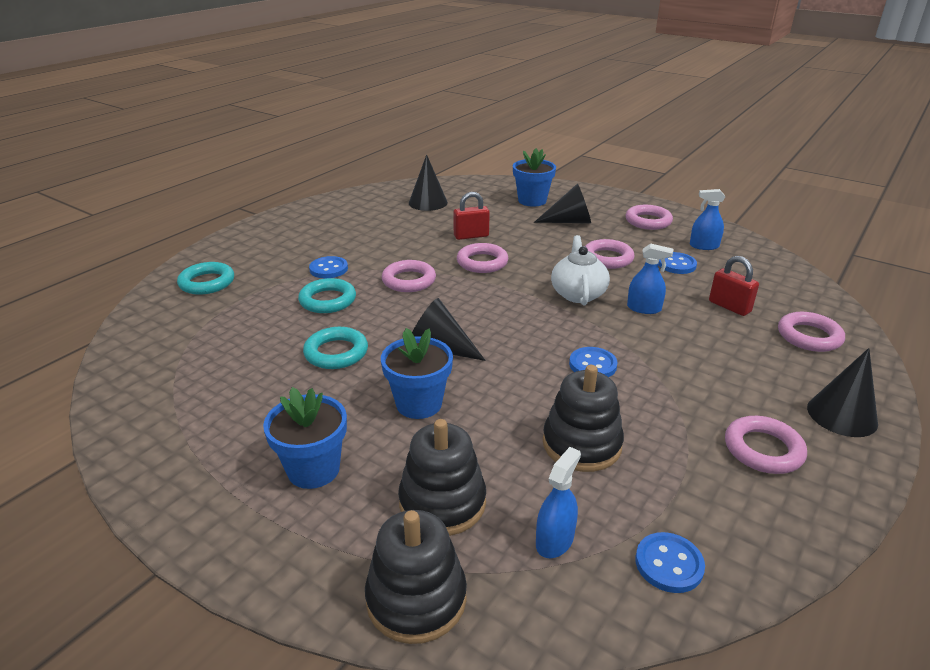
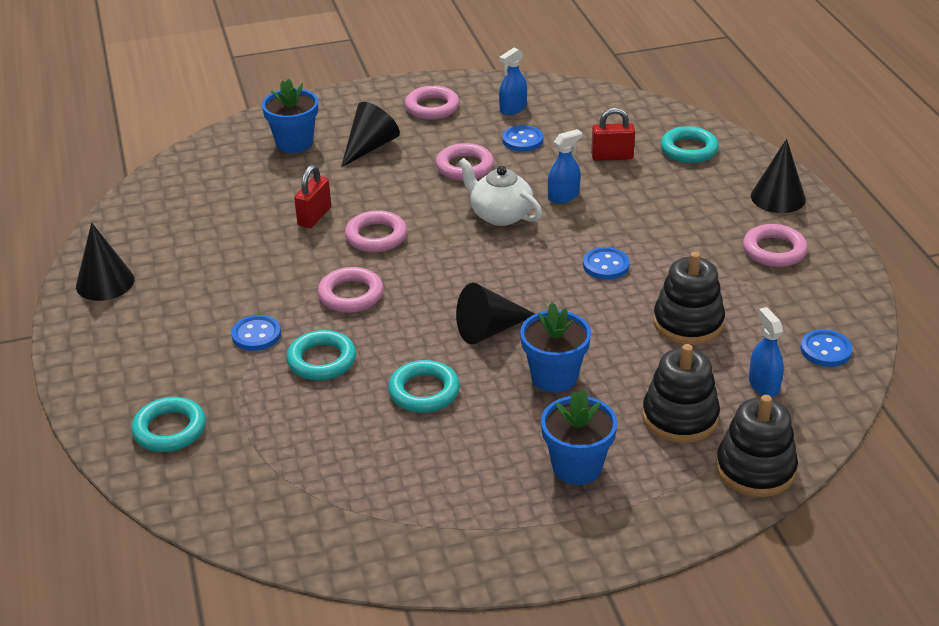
camera: 50 degrees left, 5 degrees up
black cone [409,154,448,211] -> black cone moved to [76,223,135,301]
pink ring [778,312,845,352] -> turquoise ring [661,126,719,163]

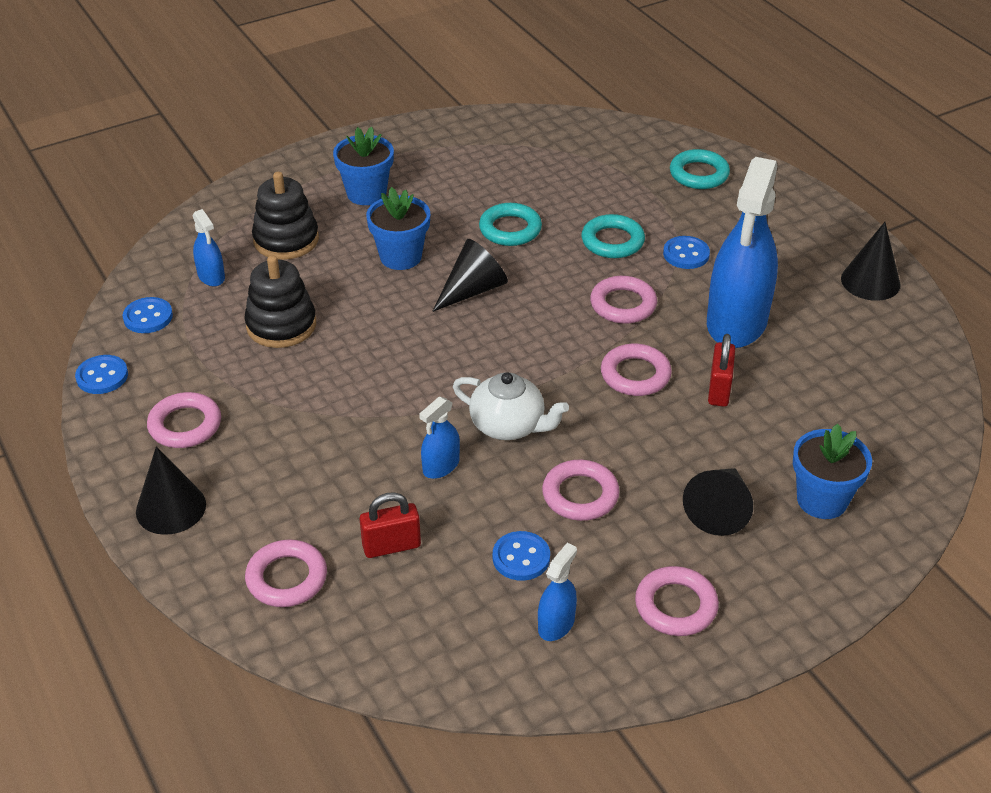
camera: 165 degrees right, 5 degrees up
blue button [583,247,630,280] -> blue button moved to [75,355,128,394]
turquoise ring [661,126,719,163] -> pink ring [245,539,327,607]
black stacking toy [716,395,798,497] -> none
none -> blue spray bottle [707,157,778,348]

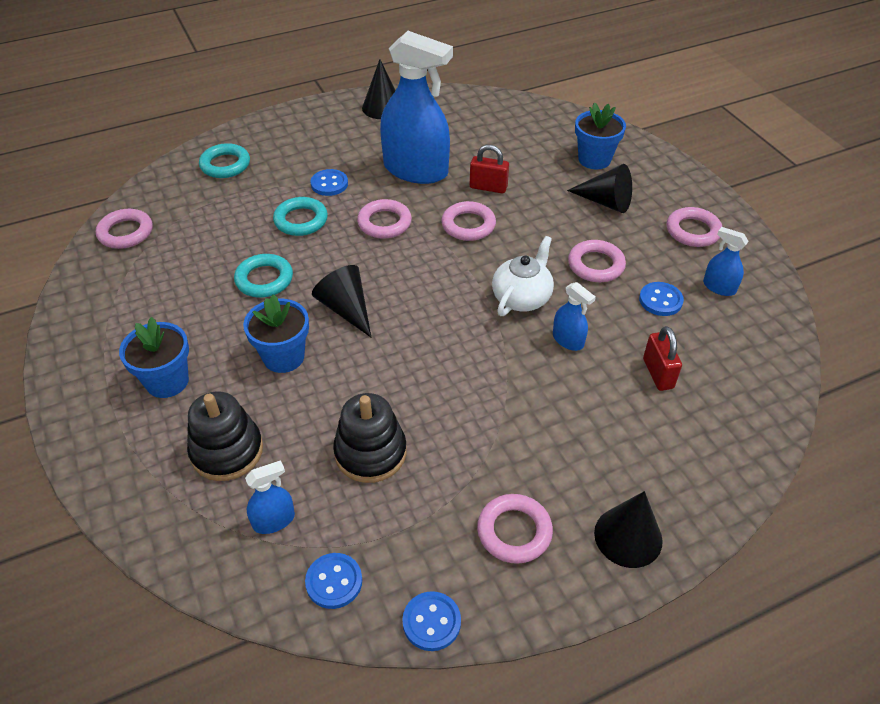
camera: 85 degrees left, 5 degrees up
pink ring [245,539,327,607] -> pink ring moved to [96,209,152,249]

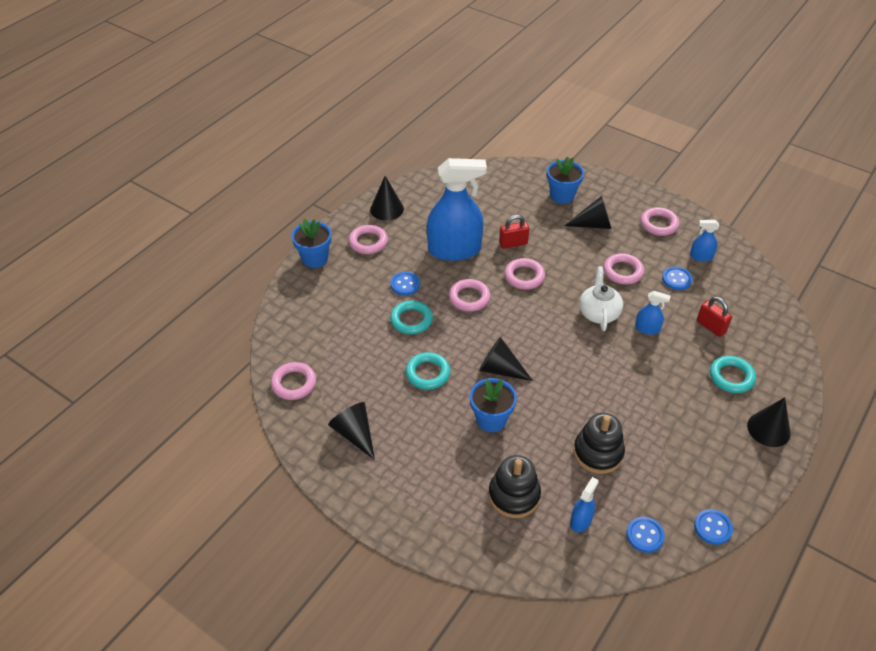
camera: 30 degrees left, 0 degrees up
blue flower pot [119,317,189,398] -> blue flower pot moved to [291,219,332,268]
turquoise ring [199,143,250,178] -> turquoise ring moved to [710,356,756,393]
pink ring [477,494,553,564] -> pink ring moved to [349,225,388,254]
none -> black cone [328,402,375,460]

